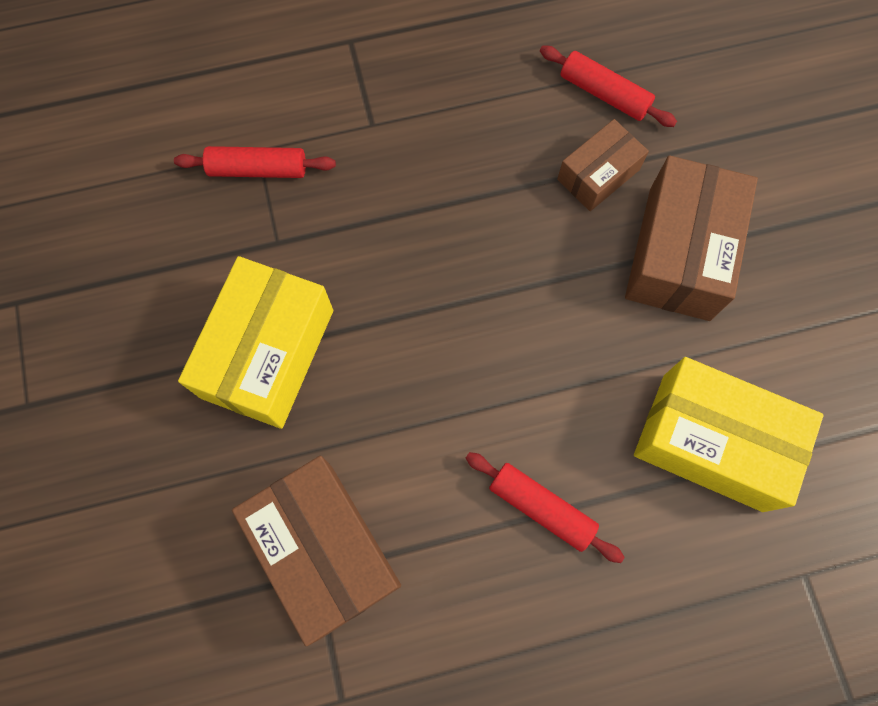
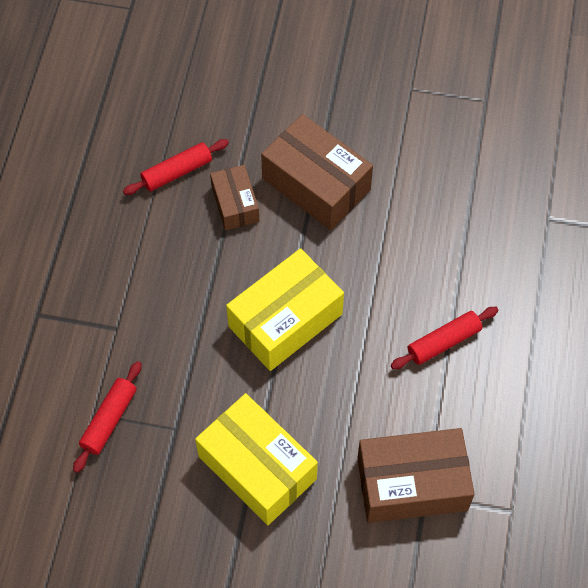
camera: 65 degrees left, 10 degrees down
yellow box [634,357,824,512] -> yellow box moved to [226,248,344,371]

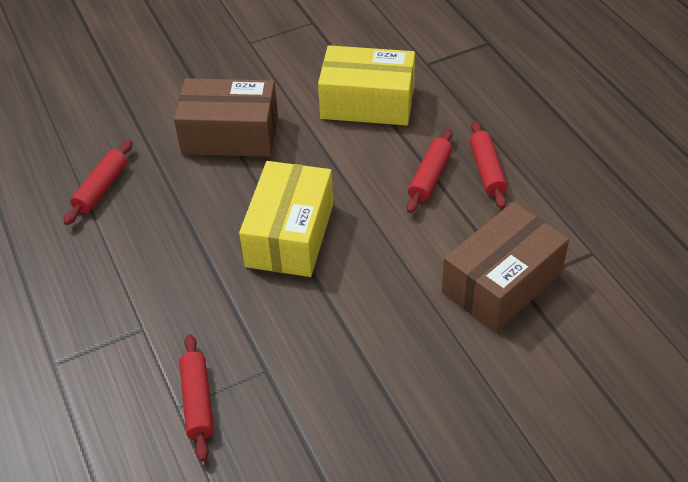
camera: 35 degrees left, 15 degrees down
yellow box [195,393,318,525] -> yellow box moved to [318,45,415,125]
brown box [210,165,259,231] -> none
none -> red rolling pin [470,121,507,209]

